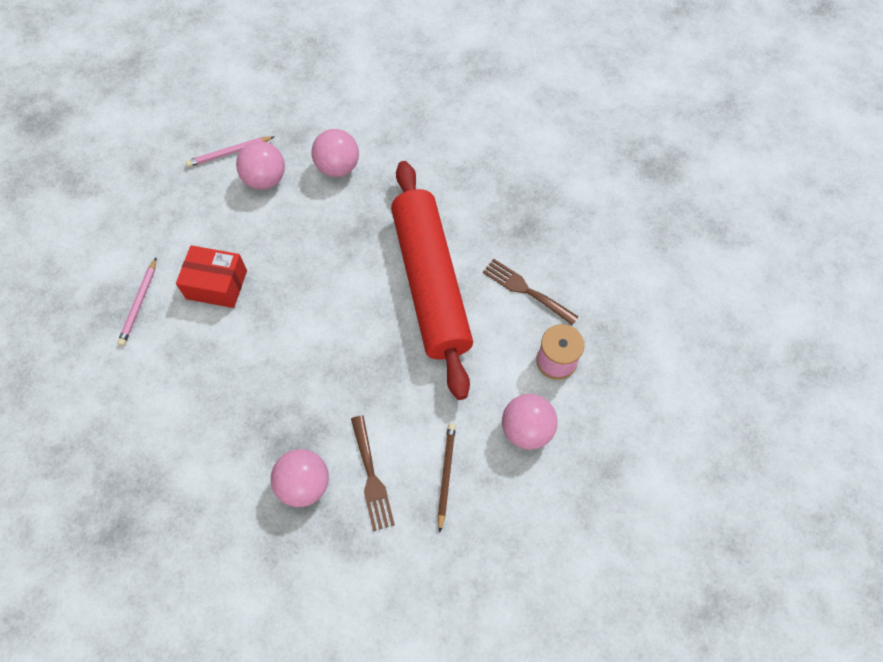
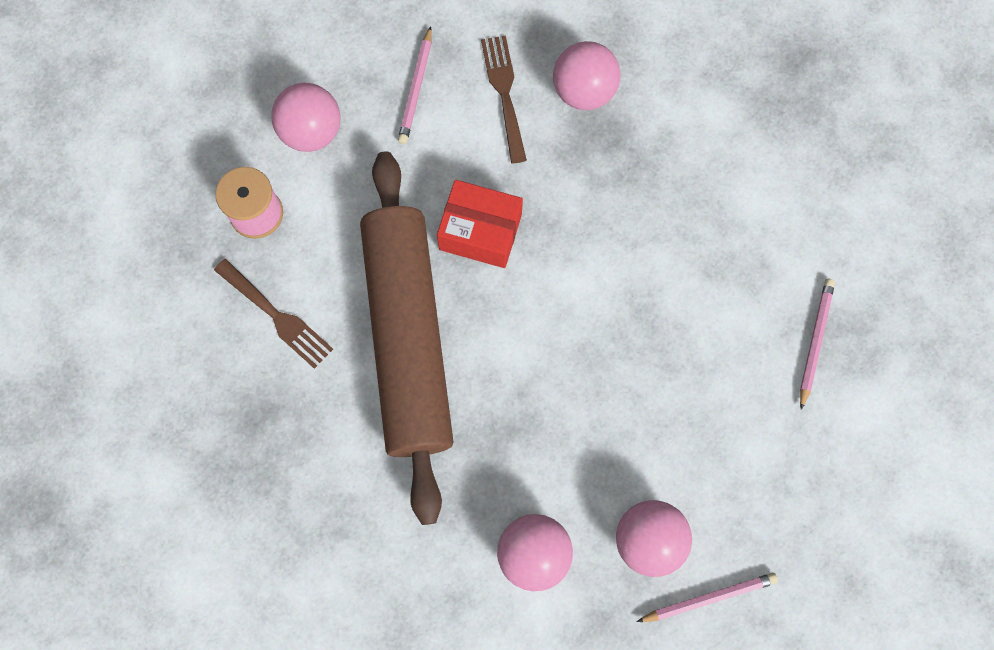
camera: 175 degrees left, 10 degrees up
red box [176,245,247,308] -> red box moved to [437,180,523,268]
red rolling pin [391,161,473,400] -> brown rolling pin [360,151,453,525]
brown pencil [438,423,456,533] -> pink pencil [398,26,432,144]

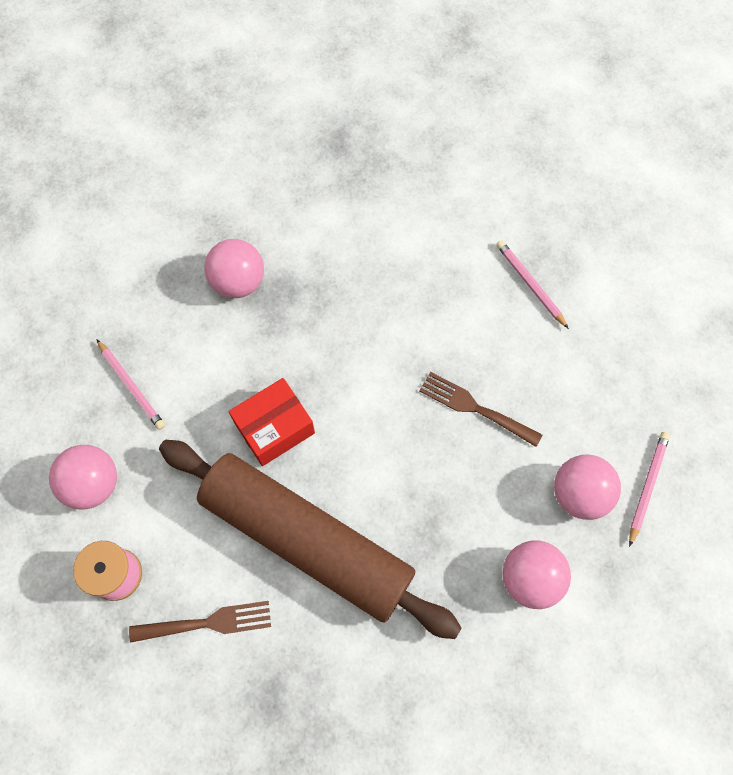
camera: 50 degrees left, 5 degrees down
brown fork [481,36,527,164] -> brown fork moved to [419,372,542,447]

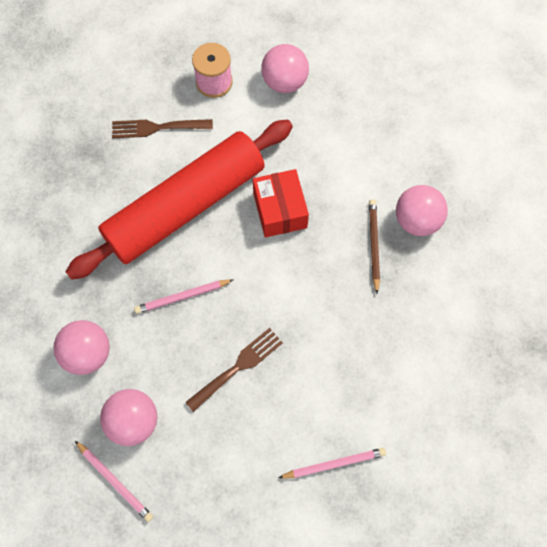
camera: 110 degrees right, 0 degrees up
pink pencil [97,340,165,430] -> pink pencil moved to [134,279,234,314]
brown fork [129,601,271,643] -> brown fork turned 75 degrees clockwise [112,119,213,138]
brown rolling pin [159,440,462,639] -> red rolling pin [65,119,293,280]
none -> brown pencil [369,200,380,293]

